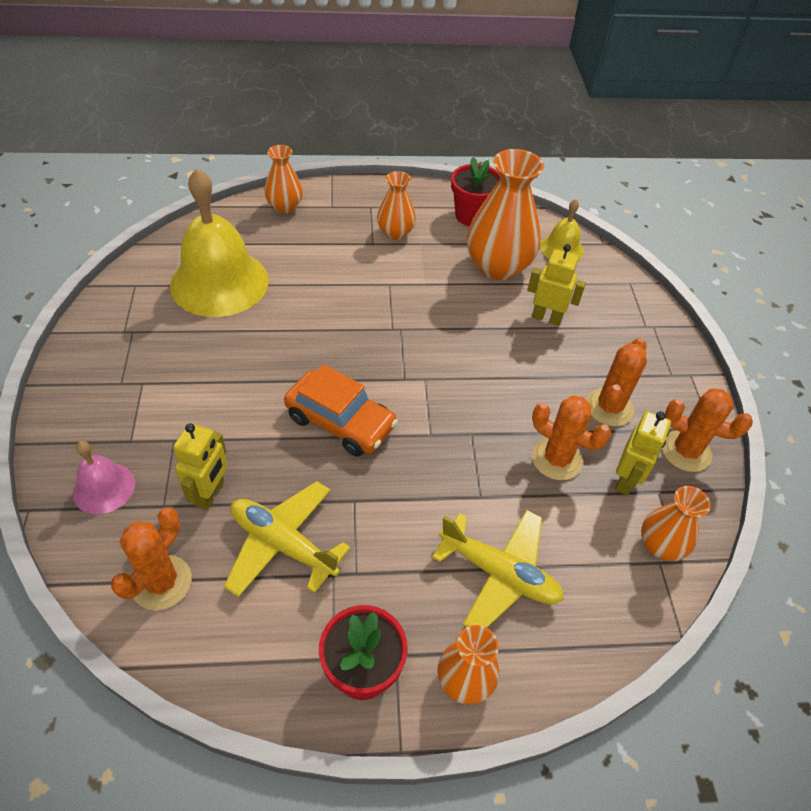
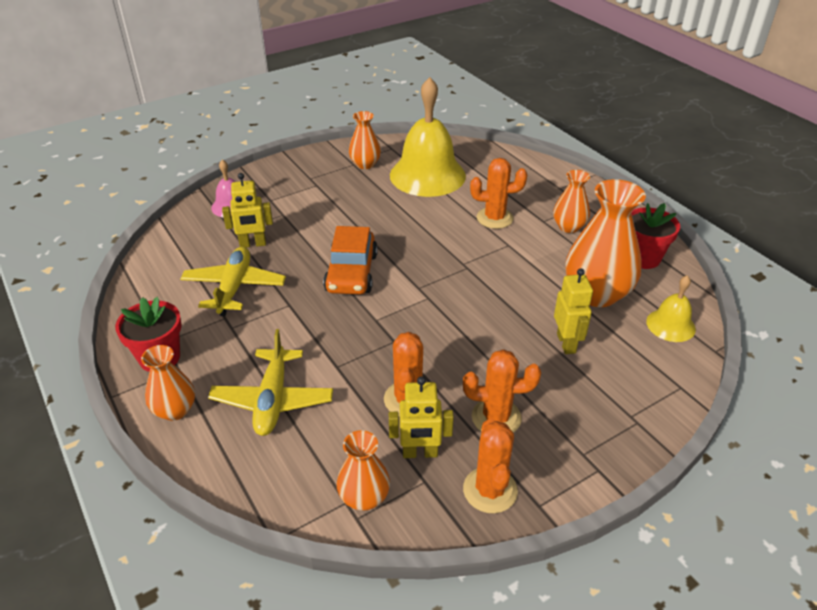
camera: 65 degrees right, 10 degrees down
orange cactus [110,507,192,610] -> orange cactus moved to [470,158,527,229]
orange vase [264,145,303,213] -> orange vase moved to [349,111,381,169]

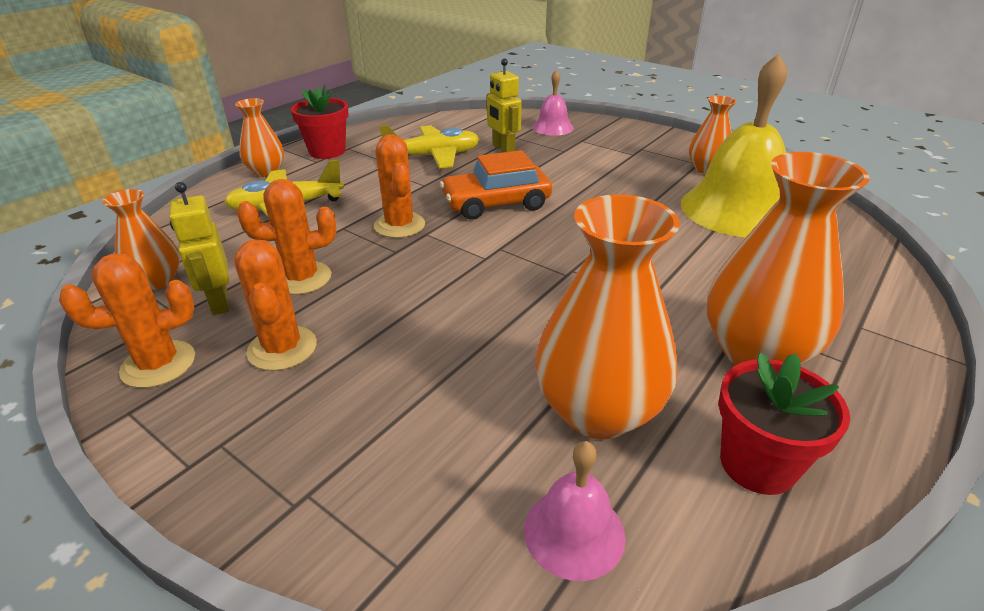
camera: 70 degrees right, 5 degrees down
orange cactus [470,158,527,229] -> orange cactus moved to [374,134,425,238]
orange vase [553,170,590,233] -> orange vase [707,152,870,365], size x1.81
yellow robot [554,268,593,354] -> none
yellow bell [646,275,696,342] -> pink bell [524,441,626,581]

